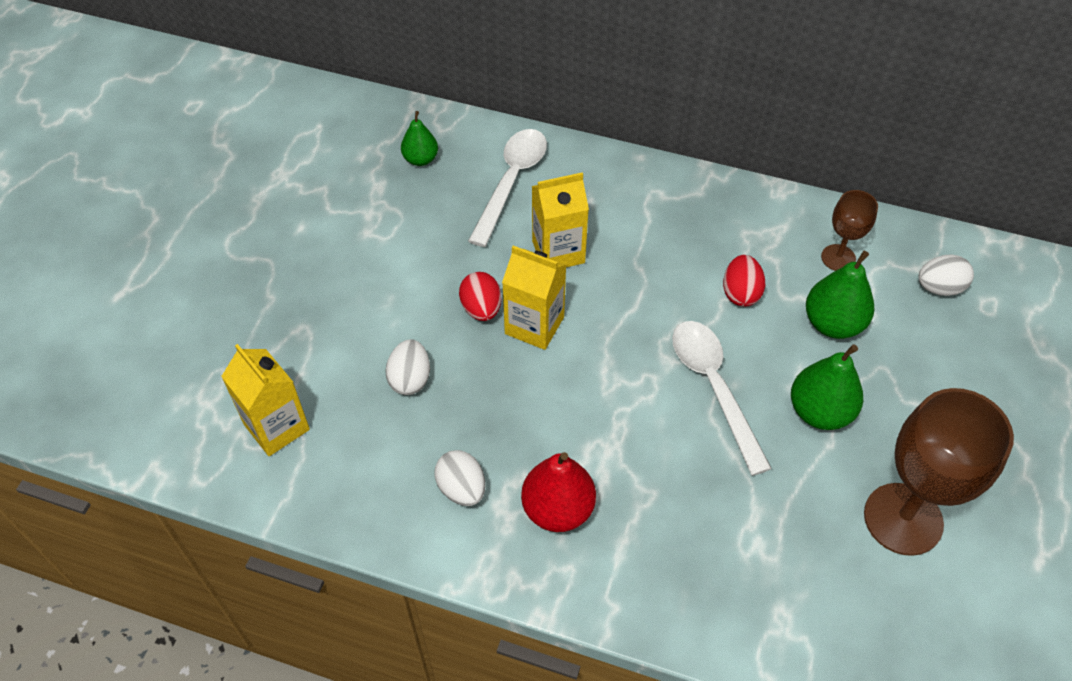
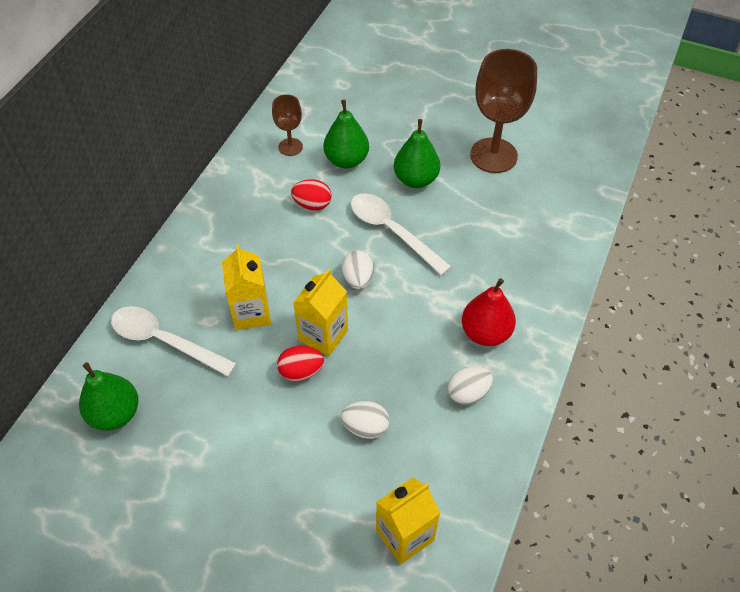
camera: 85 degrees left, 0 degrees up
green pear [401,111,438,166] -> green pear [79,362,139,431], size x1.57
white spoon [672,321,772,476] -> white spoon turned 60 degrees clockwise [351,193,452,276]
white egg [919,254,974,296] -> white egg moved to [342,251,374,289]

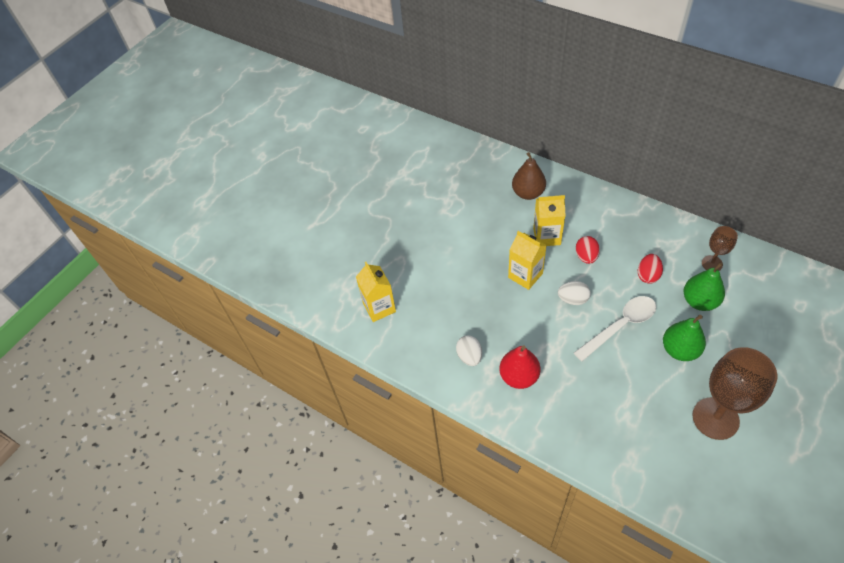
camera: 105 degrees right, 0 degrees up
green pear [79,362,139,431] -> none
white spoon [111,306,237,377] -> brown pear [512,152,546,200]
red egg [277,346,324,381] -> red egg moved to [576,236,600,264]
white egg [341,401,389,439] -> none

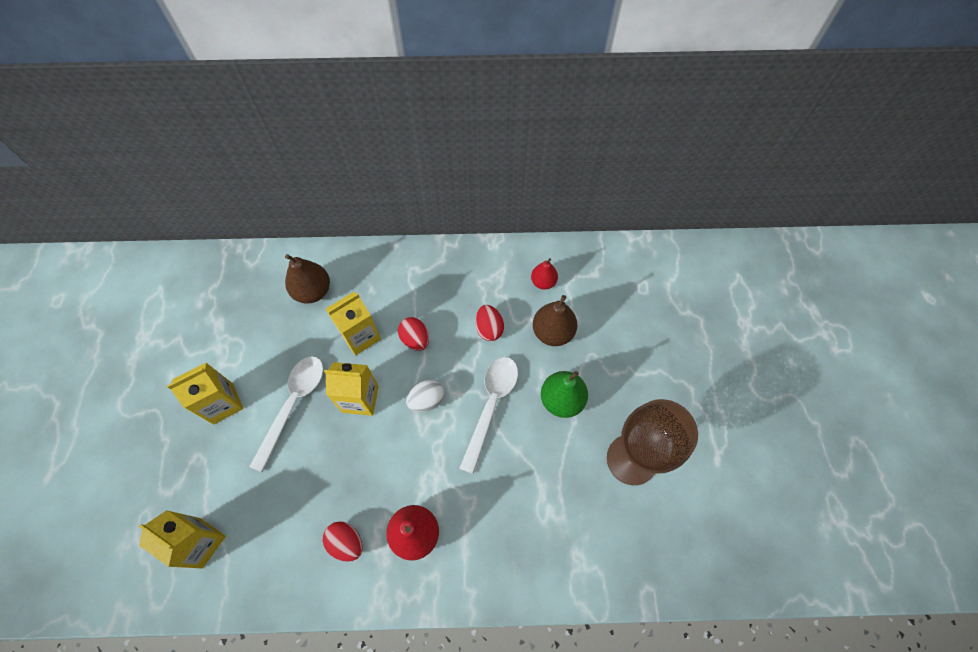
camera: 40 degrees left, 10 degrees up
white egg [456,335,482,366] -> red egg [323,521,362,562]
green pear [684,262,725,311] -> brown pear [533,295,578,346]
brown goblet [702,226,738,271] -> red pear [531,258,558,290]
none -> yellow carton [167,363,243,425]
none -> white spoon [249,356,323,472]

